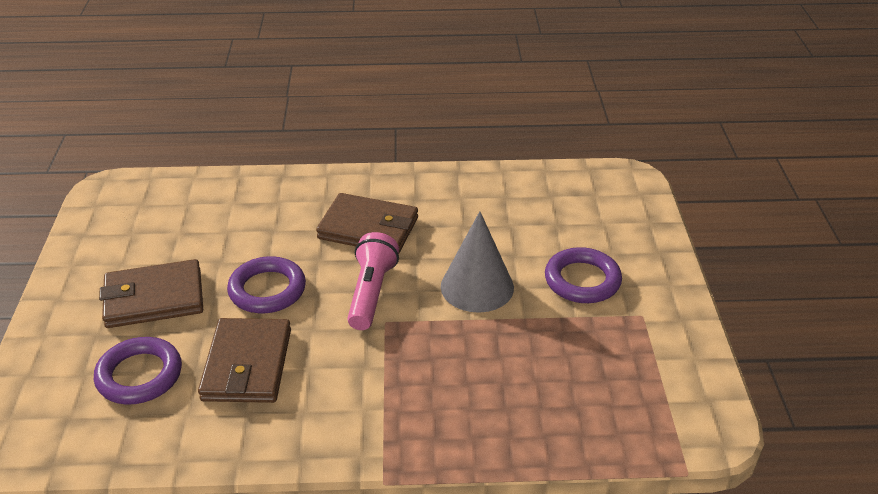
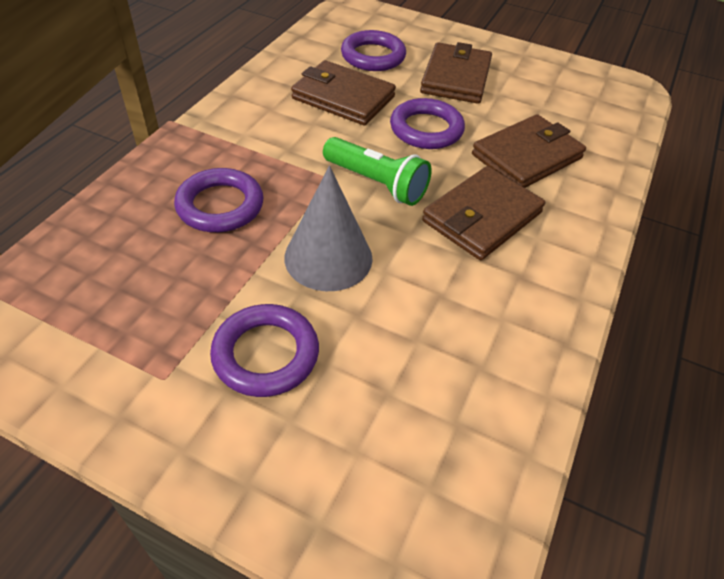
camera: 115 degrees right, 10 degrees up
pink flashlight [347,232,399,330] -> green flashlight [323,137,432,206]
none -> purple ring [174,168,264,232]
none -> brown wallet [472,114,586,188]

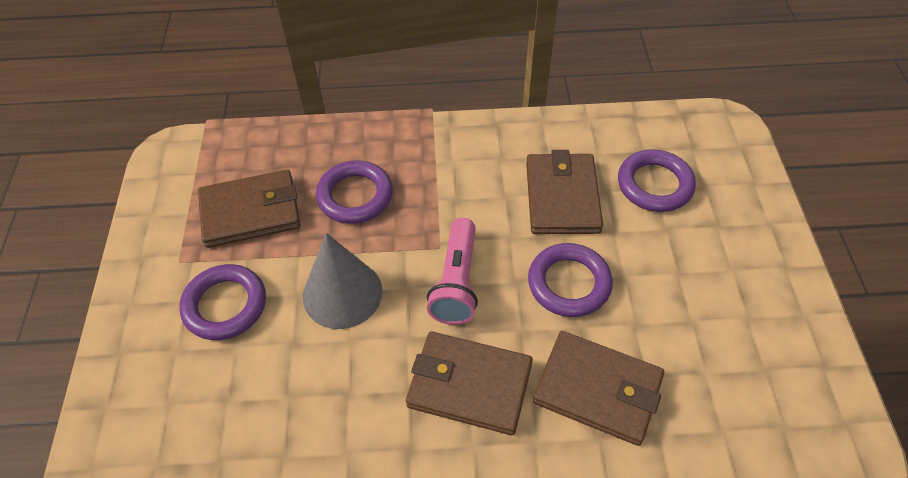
camera: 65 degrees right, 5 degrees up
green flashlight [323,137,432,206] -> pink flashlight [427,218,478,325]
brown wallet [420,42,492,104] -> brown wallet moved to [198,170,301,248]

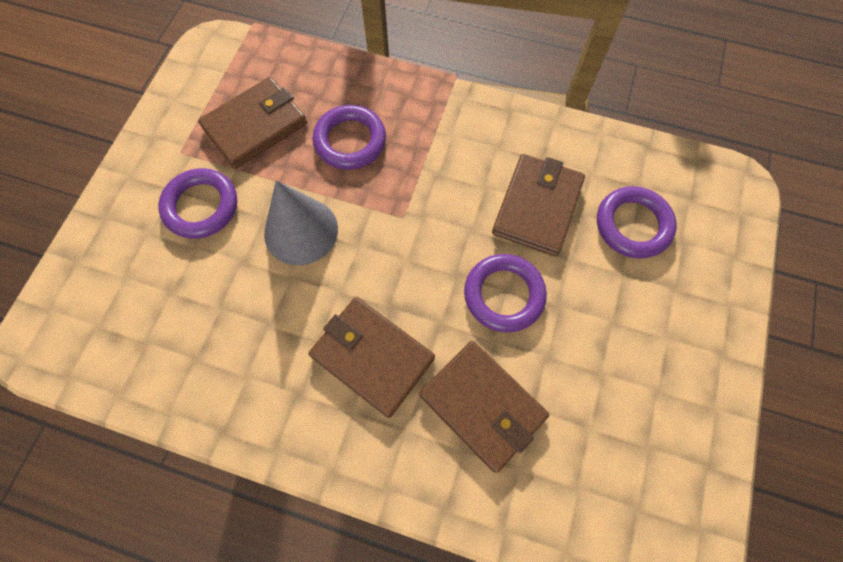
camera: 20 degrees right, 15 degrees up
brown wallet [198,170,301,248] -> brown wallet turned 45 degrees counterclockwise [198,77,307,169]
pink flashlight [427,218,478,325] -> none

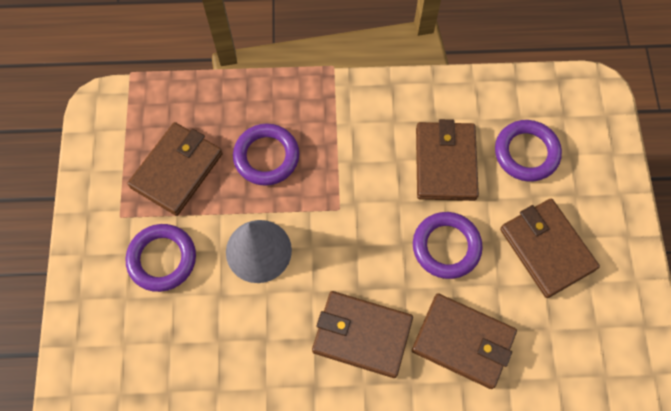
camera: 20 degrees left, 0 degrees up
none -> brown wallet [500,198,600,298]

